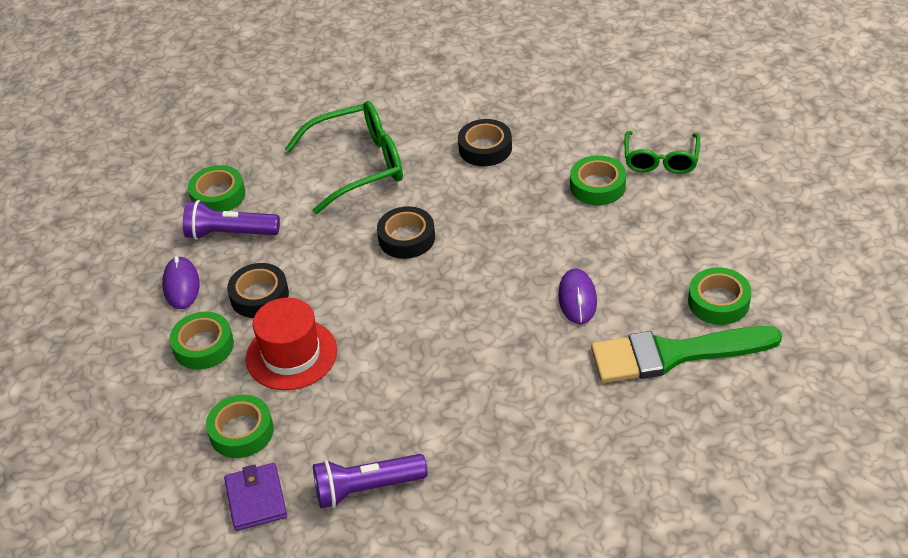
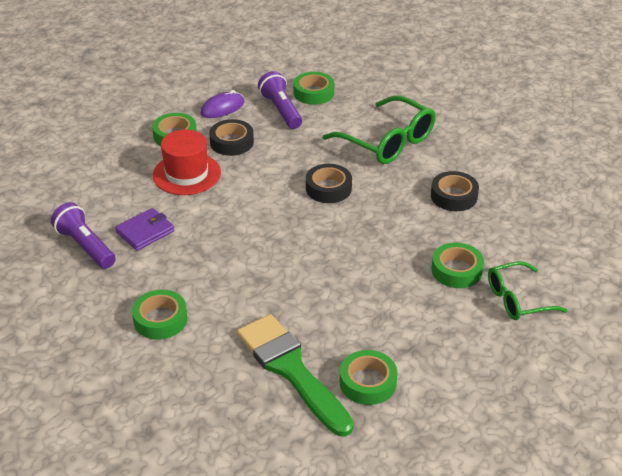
camera: 60 degrees right, 5 degrees down
green tape [206,395,274,458] -> green tape moved to [132,290,187,339]
purple wallet [224,463,287,531] -> purple wallet moved to [115,208,174,251]
purple mouse [558,268,597,324] -> none

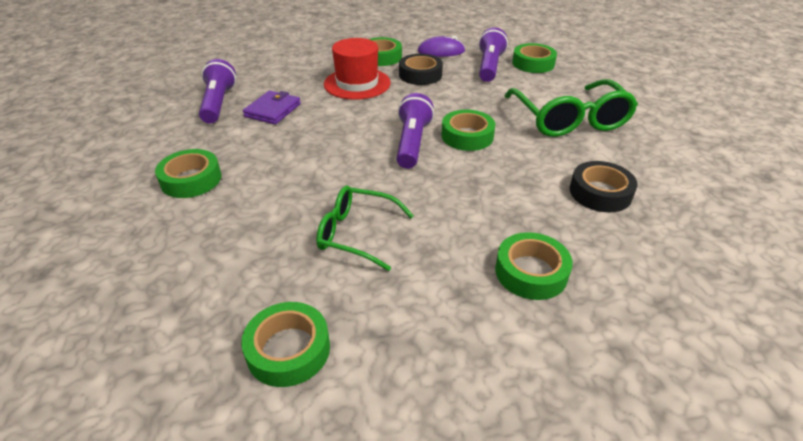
camera: 35 degrees right, 0 degrees up
purple wallet [115,208,174,251] -> purple wallet turned 60 degrees counterclockwise [243,91,301,125]
green brush [237,314,354,437] -> none
black tape [306,164,352,203] -> green tape [441,110,495,151]
green glasses [488,261,568,320] -> green glasses moved to [316,186,414,271]
none -> purple flashlight [396,93,434,169]

